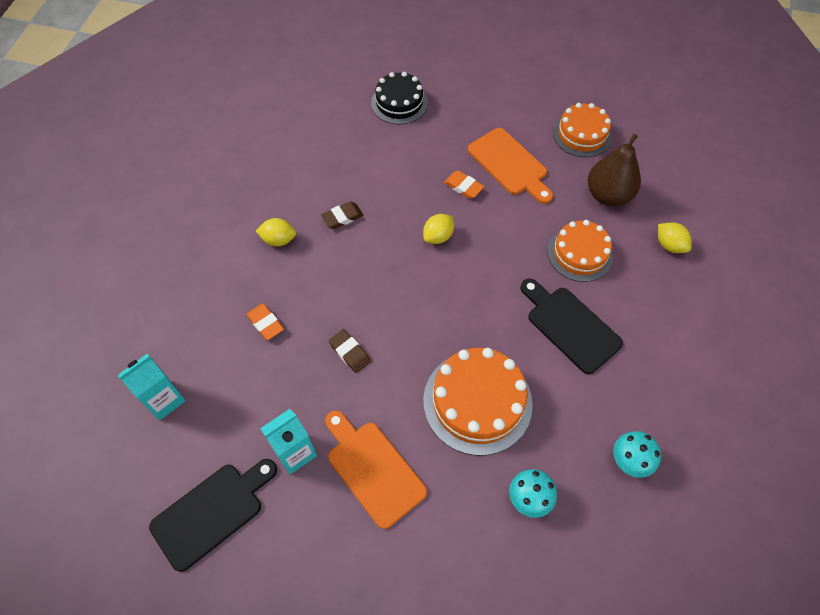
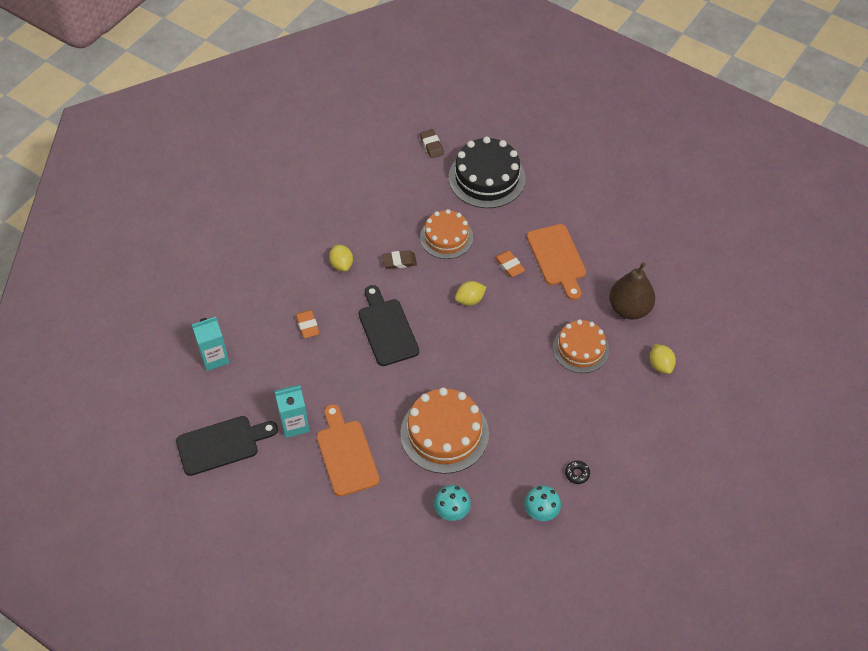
camera: 20 degrees right, 5 degrees down
yellow lemon [256,218,296,246] -> yellow lemon turned 45 degrees clockwise [329,245,353,271]
brown eraser [328,329,371,373] -> brown eraser moved to [420,129,444,158]
black cake [371,72,428,124] -> black cake [449,137,526,208], size x1.50
black cutting board [520,279,623,374] -> black cutting board moved to [359,285,419,366]
orange cake [553,103,612,157] -> orange cake moved to [420,209,473,259]
none -> black donut [565,461,590,484]

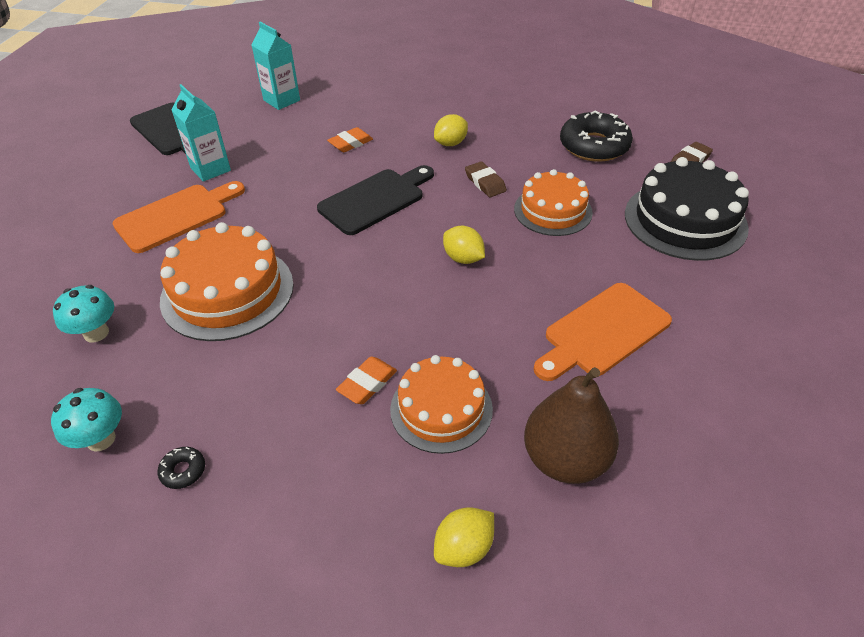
camera: 70 degrees right, 10 degrees down
orange eraser [494,251,525,277] -> orange eraser moved to [336,357,397,404]
none -> black donut [560,110,633,162]

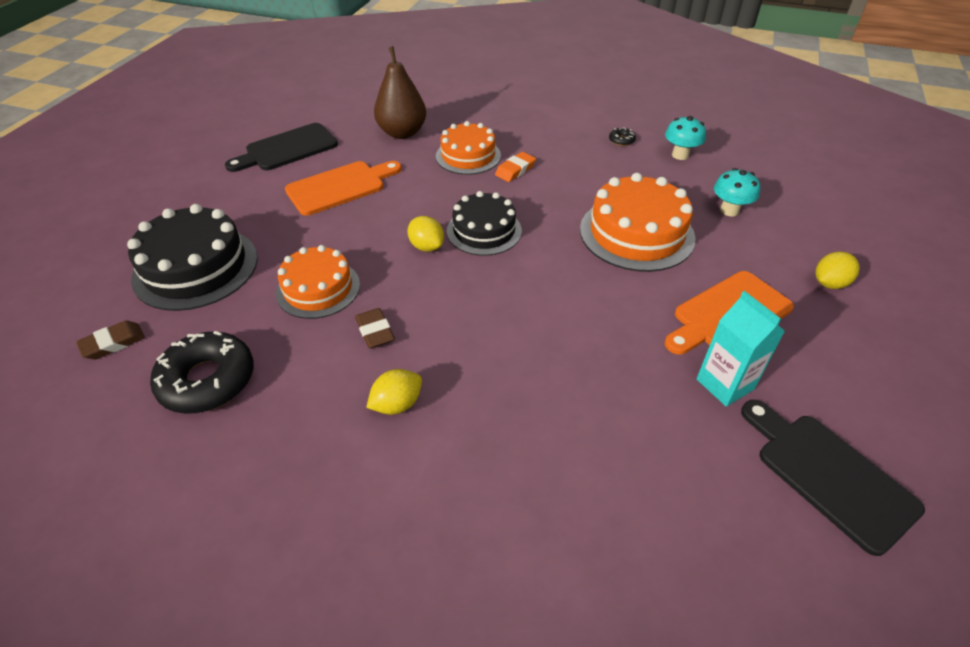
camera: 175 degrees left, 0 degrees up
turquoise carton [252,22,300,110] -> none
black cutting board [317,165,434,235] -> black cutting board moved to [225,123,338,172]
orange eraser [327,127,373,152] -> none
yellow lemon [434,507,494,567] -> yellow lemon moved to [815,252,860,289]
none -> black cake [447,191,522,256]

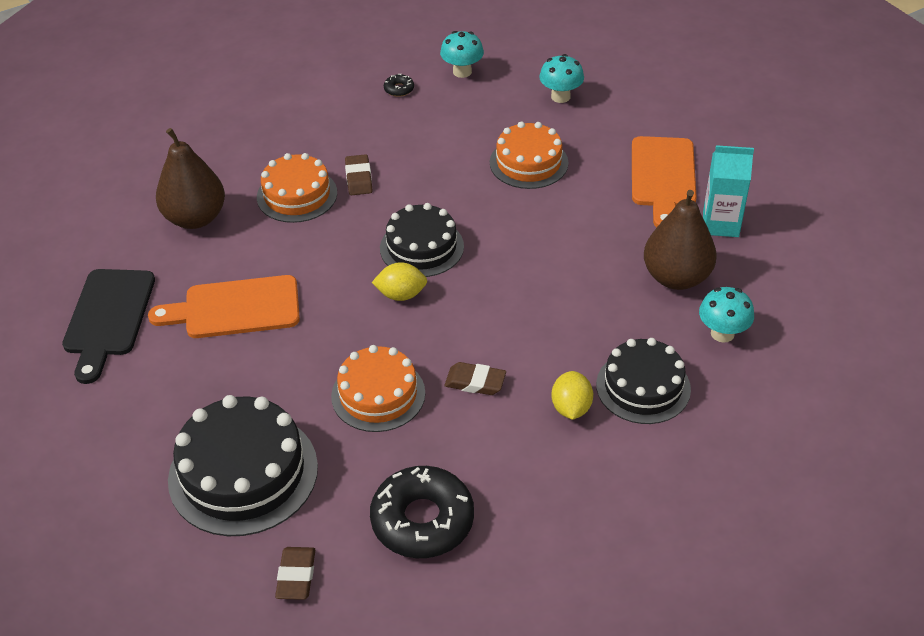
camera: 50 degrees left, 0 degrees up
orange cutting board [285,161,402,216] -> orange cutting board turned 105 degrees counterclockwise [148,275,300,338]
orange eraser [495,152,536,182] -> brown eraser [345,154,373,195]
orange cake [580,173,695,272] -> orange cake [490,121,568,189], size x0.67
black cutting board [741,400,925,556] -> none
yellow lemon [815,252,860,289] -> none
none -> black cake [596,338,691,424]
none -> brown pear [644,190,717,290]
none -> turquoise mushroom [699,287,754,343]

